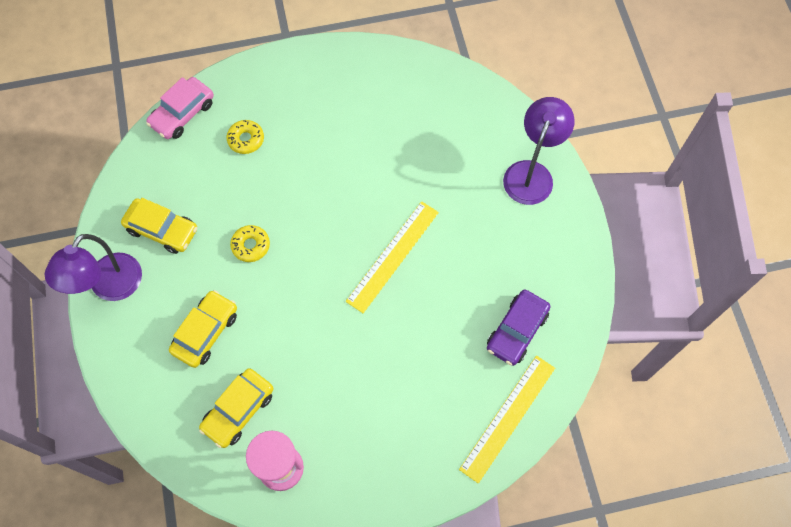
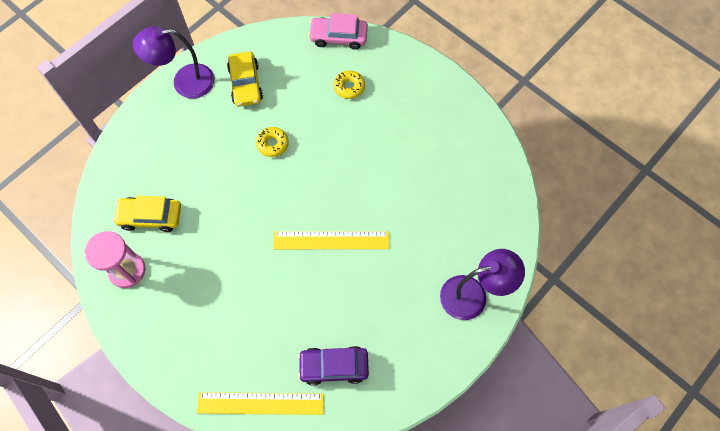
camera: 55 degrees right, 0 degrees up
yellow car [169,290,237,368] -> none

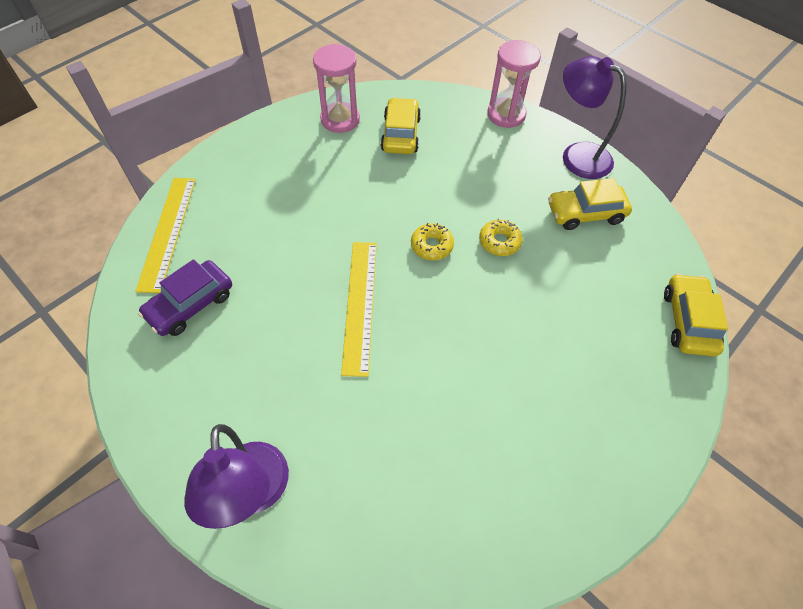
camera: 90 degrees right, 10 degrees down
purple lamp [133,26,215,99] -> purple lamp turned 45 degrees counterclockwise [563,56,626,179]
purple car [298,346,369,385] -> purple car turned 135 degrees counterclockwise [138,259,232,336]
pink car [308,13,368,50] -> yellow car [664,274,728,356]
yellow donut [334,70,365,99] -> yellow donut moved to [411,223,454,260]
none -> pink hourglass [487,40,541,128]

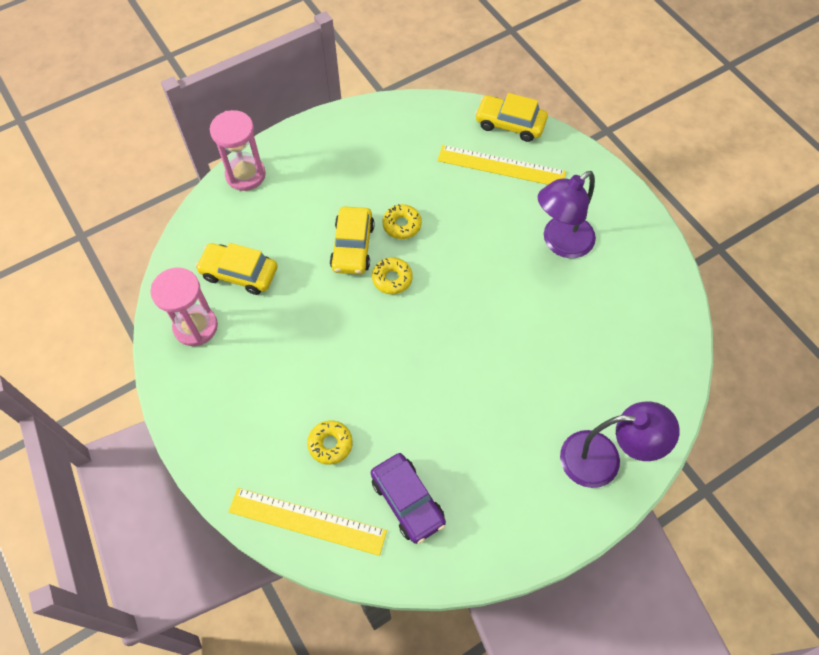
camera: 75 degrees left, 5 degrees up
yellow ruler [341,242,377,377] -> yellow ruler moved to [438,145,566,185]
yellow car [548,178,632,230] -> yellow car moved to [330,207,375,275]
purple lamp [563,56,626,179] -> purple lamp moved to [538,171,596,258]
none -> yellow donut [307,421,353,465]

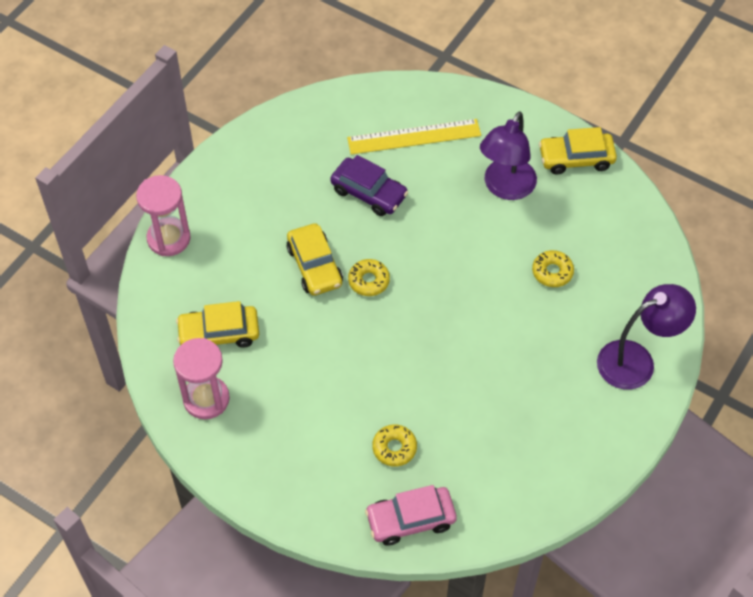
camera: 25 degrees left, 5 degrees down
yellow ruler [228,488,387,556] -> pink car [365,485,457,546]
purple car [371,453,446,544] -> purple car moved to [330,155,408,216]
yellow donut [382,204,422,239] -> yellow donut moved to [532,250,574,287]
yellow car [475,93,548,142] -> yellow car moved to [539,127,617,175]

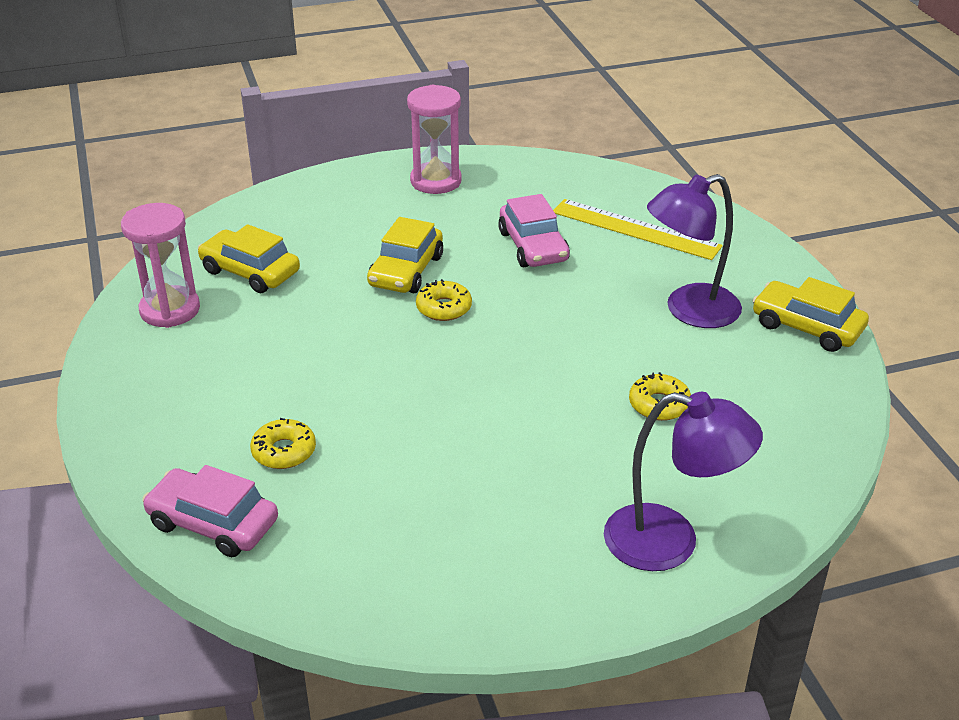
camera: 40 degrees right, 20 degrees down
pink hourglass [136,175,191,256] -> pink hourglass moved to [407,85,462,194]
purple car [330,155,408,216] -> pink car [498,194,570,267]

